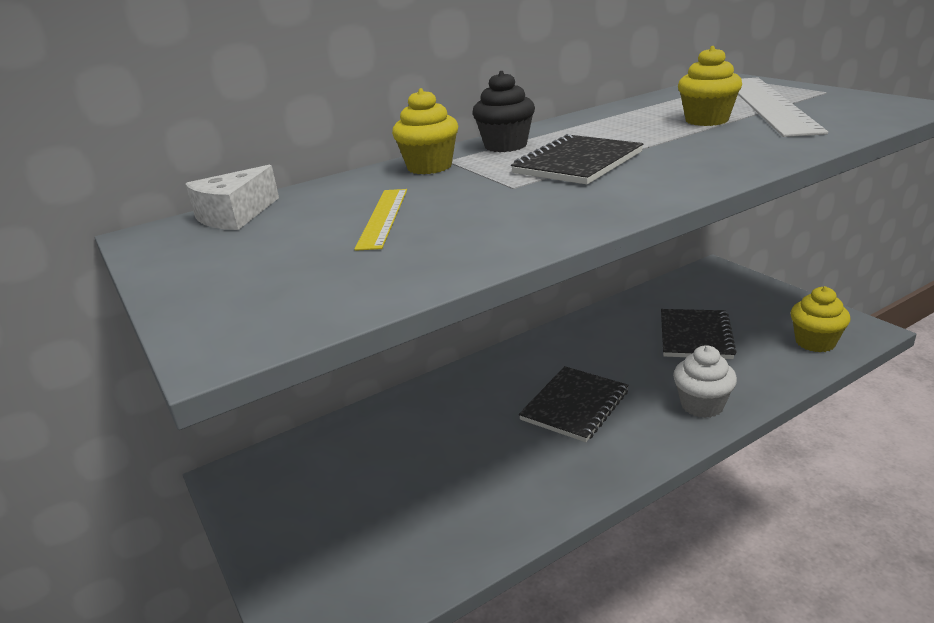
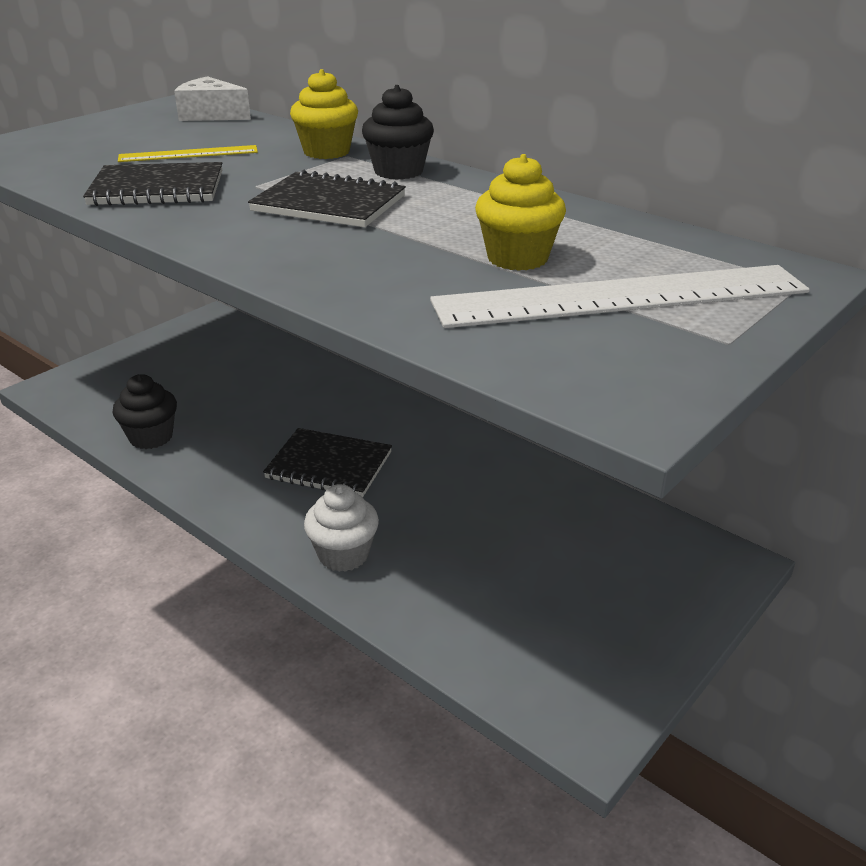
camera: 70 degrees right, 5 degrees up
black notebook [661,309,737,359] -> black notebook moved to [83,162,222,206]
yellow cupcake [791,286,850,352] -> none
none -> black cupcake [113,374,177,449]

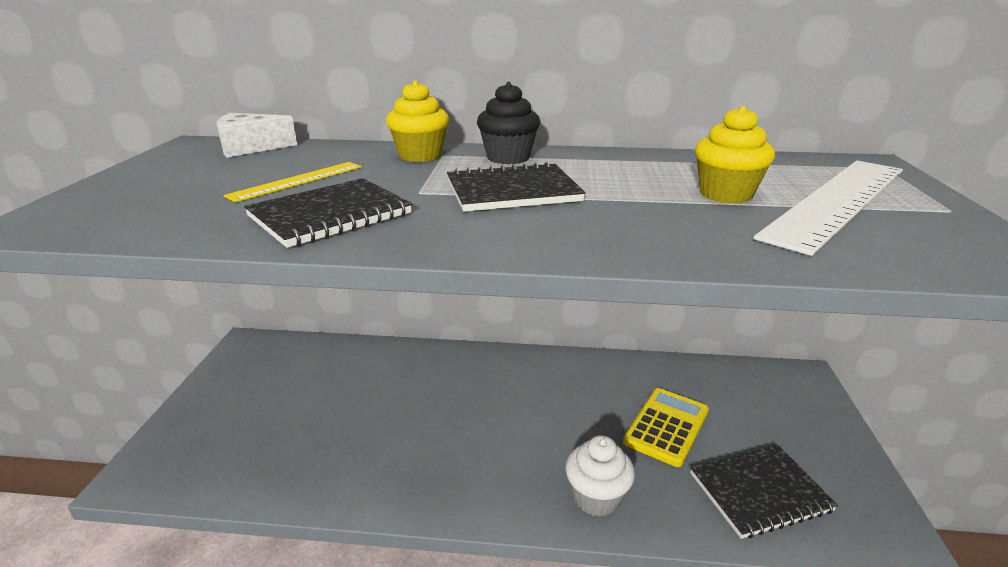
camera: 35 degrees left, 5 degrees down
black cupcake [113,374,177,449] -> none
black notebook [263,428,392,497] -> black notebook moved to [690,445,838,539]
none -> yellow calculator [623,388,709,467]

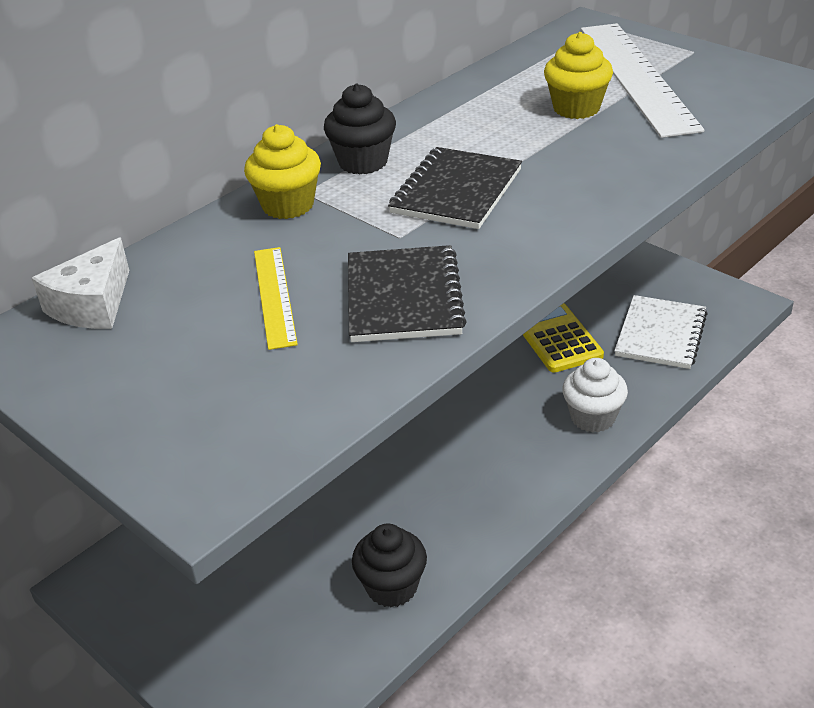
camera: 50 degrees left, 10 degrees up
black notebook [690,445,838,539] -> white notebook [614,295,708,369]
none -> black cupcake [352,524,427,607]

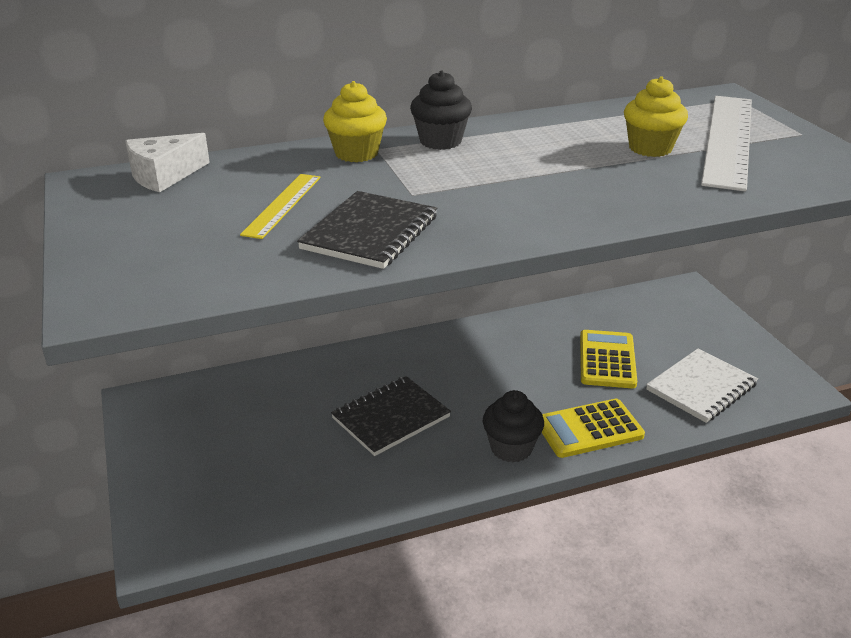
camera: 25 degrees right, 5 degrees down
black cupcake [352,524,427,607] -> black cupcake moved to [483,390,544,463]
black notebook [388,147,522,229] -> black notebook moved to [331,376,451,456]
white cupcake [562,358,628,433] -> yellow calculator [542,399,645,458]

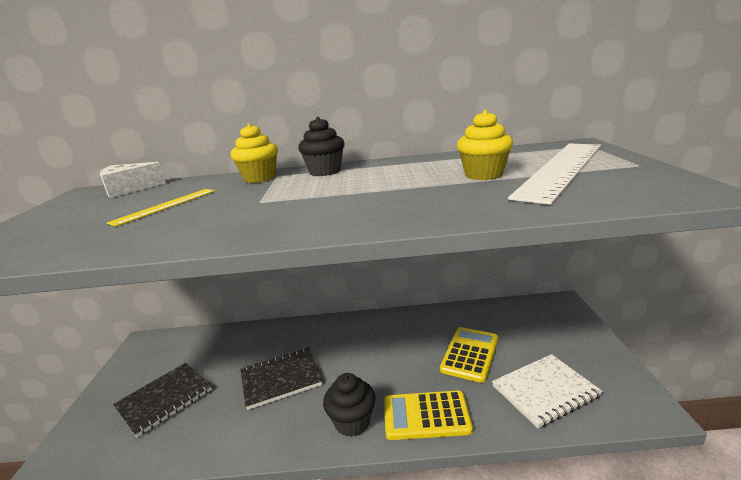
camera: 20 degrees right, 10 degrees down
black notebook [297,191,437,269] -> black notebook moved to [113,363,212,438]

